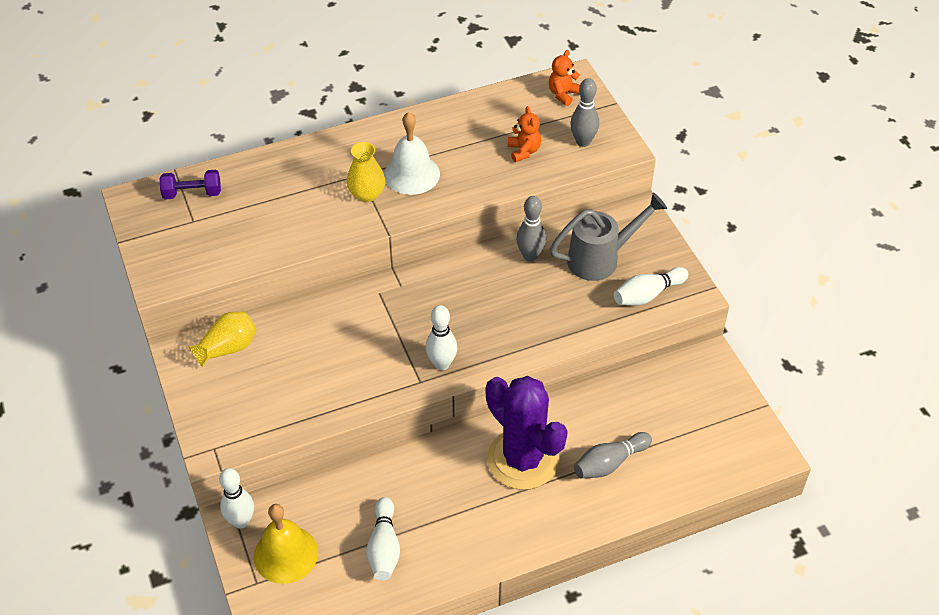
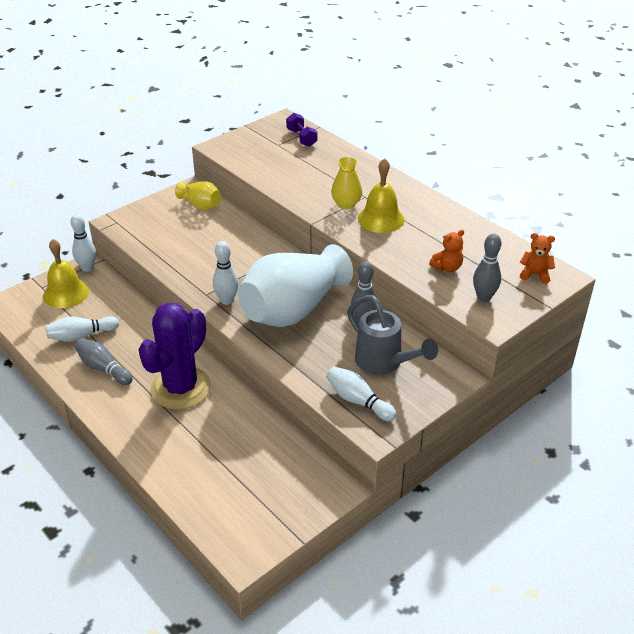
camera: 70 degrees right, 10 degrees down
white bell [384,112,440,195] -> yellow bell [358,158,405,233]
grey bowling pin [574,432,652,478] -> grey bowling pin moved to [75,338,133,385]
none -> white vase [238,244,353,327]

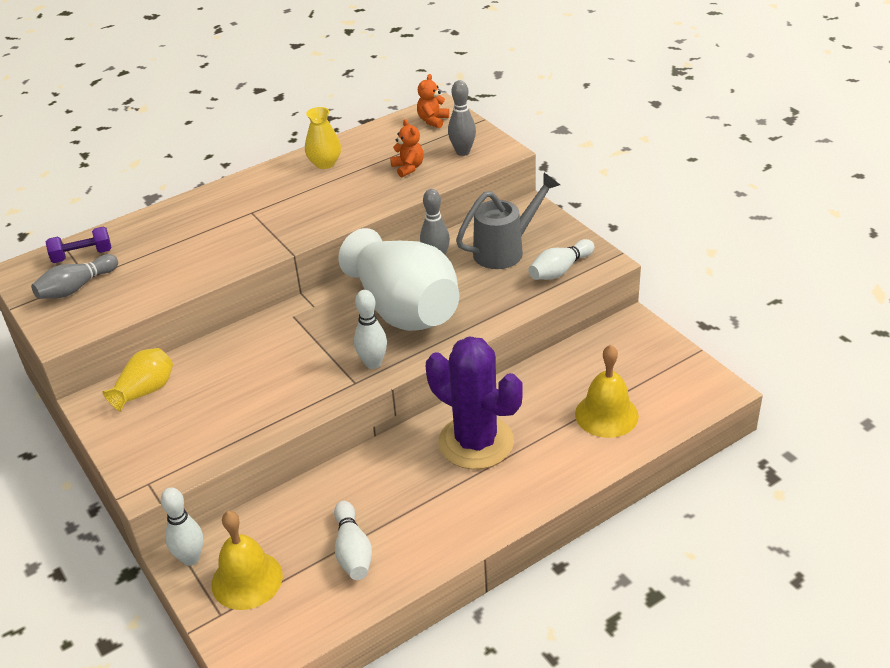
camera: 80 degrees left, 0 degrees up
grey bowling pin [75,338,133,385] -> grey bowling pin moved to [31,254,118,299]
yellow vase [331,157,362,209] -> yellow vase moved to [305,107,341,169]
yellow bell [358,158,405,233] -> yellow bell moved to [575,345,639,438]

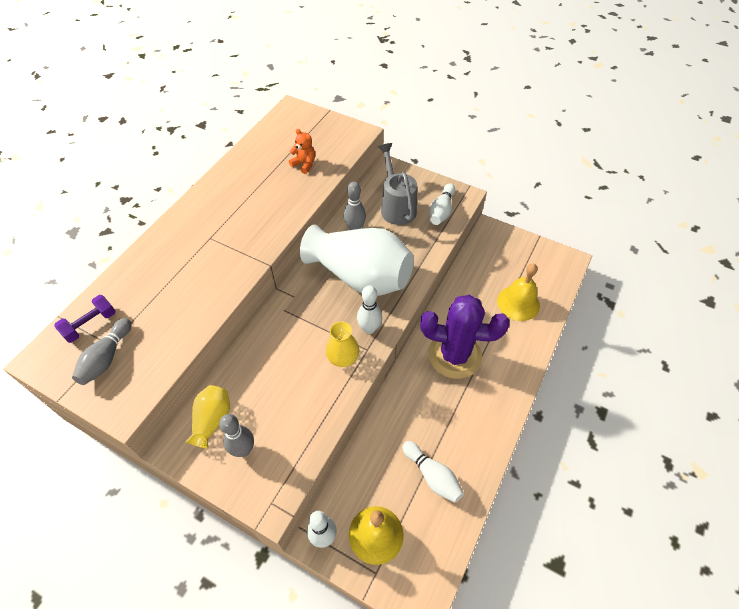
camera: 30 degrees left, 15 degrees up
yellow vase [305,107,341,169] -> yellow vase moved to [326,321,359,367]
orange teddy bear [417,74,449,128] -> none
grey bowling pin [448,80,476,156] -> grey bowling pin moved to [219,414,254,457]
grey watering can [456,173,560,269] -> grey watering can turned 45 degrees counterclockwise [378,143,417,225]

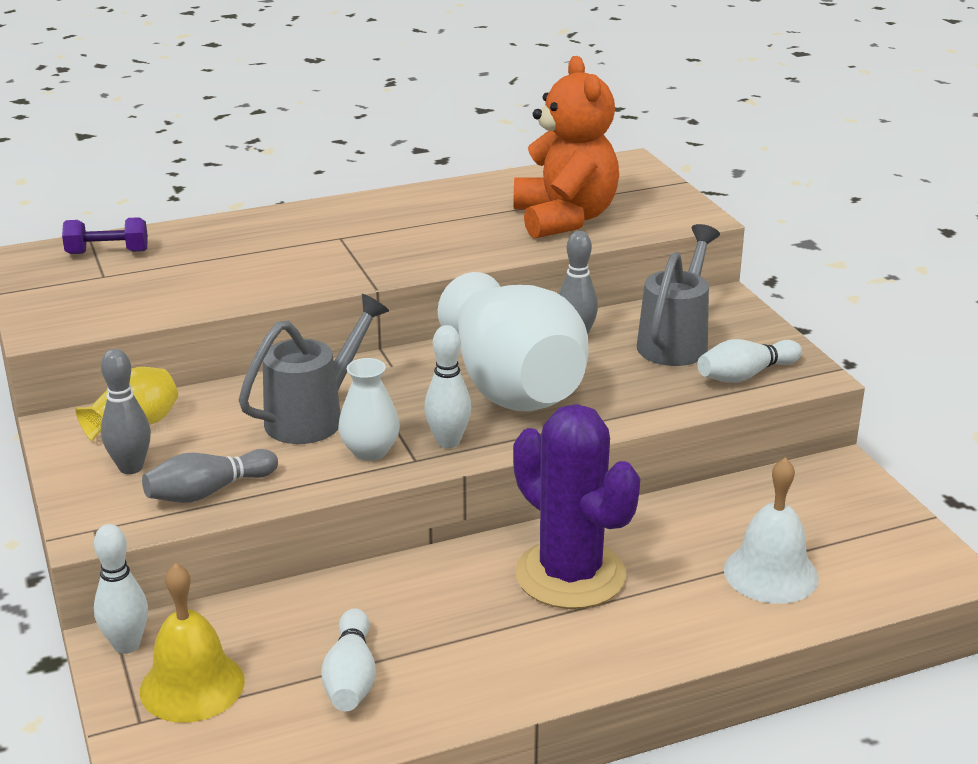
camera: 40 degrees right, 25 degrees down
grey bowling pin [72,318,132,385] -> grey bowling pin moved to [142,449,278,503]
orange teddy bear [289,129,315,174] -> orange teddy bear [514,56,619,239], size x2.32
yellow vase [326,321,359,367] -> white vase [338,358,400,461]
yellow bell [497,264,540,321] -> white bell [724,457,819,604]
none -> grey watering can [239,294,389,444]

